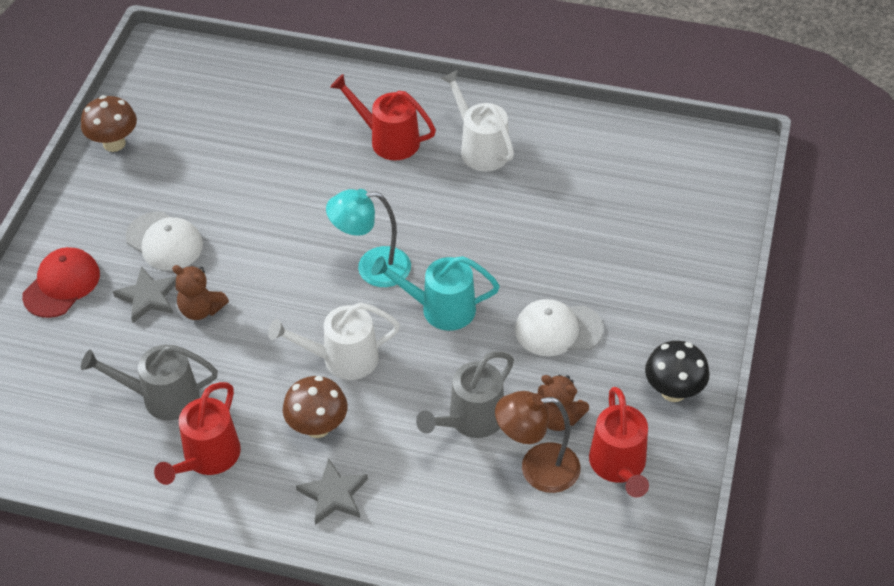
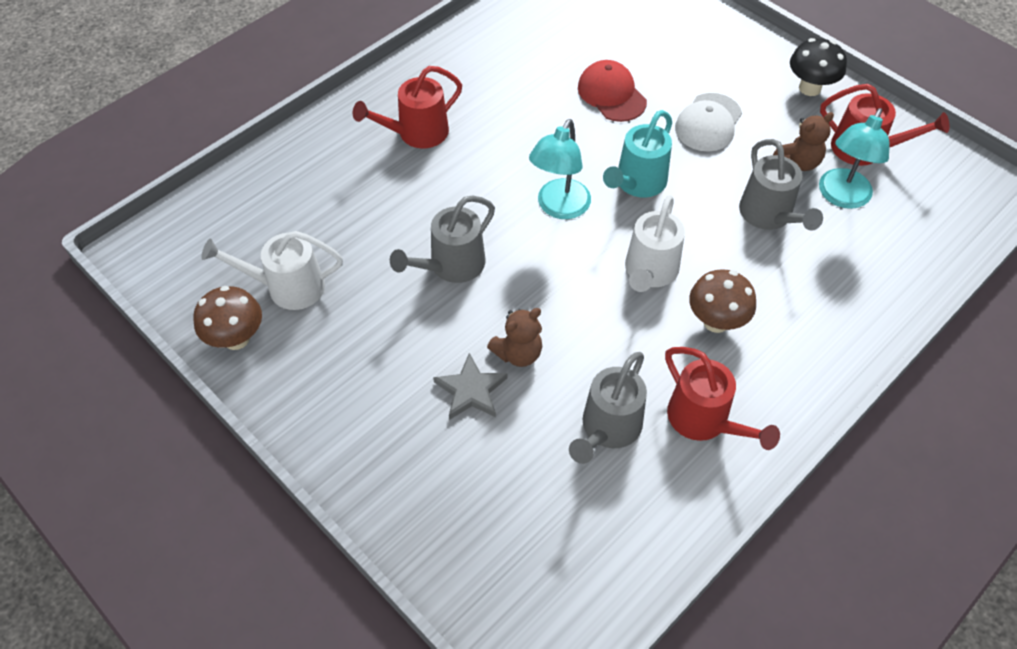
camera: 60 degrees left, 5 degrees up
red cap [22,247,100,318] -> red cap moved to [578,60,647,122]
white cap [125,212,203,271] -> none
grey star [296,458,368,525] -> none
white watering can [441,70,514,172] -> white watering can moved to [201,231,343,310]
brown lamp [495,391,580,493] -> turquoise lamp [819,108,889,209]
none -> grey watering can [390,196,495,283]

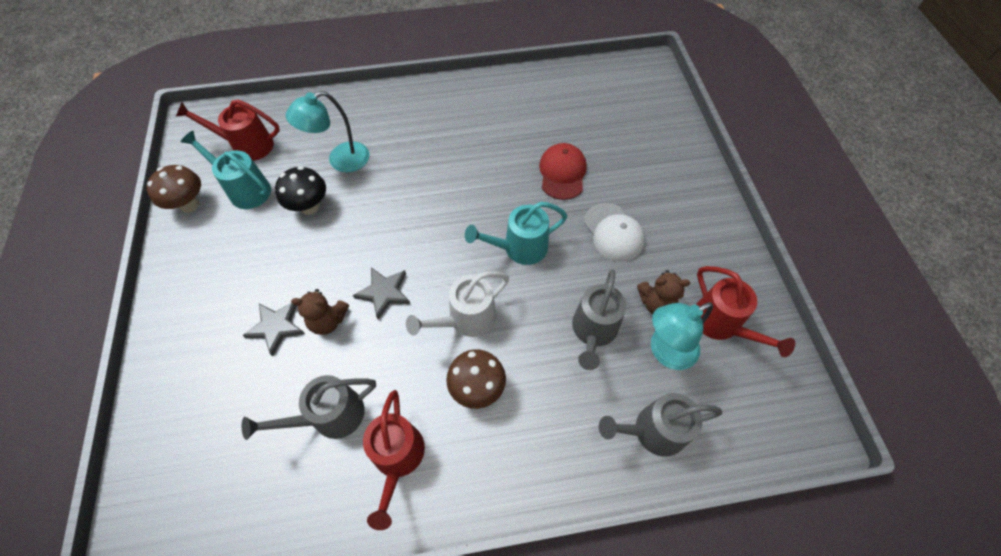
camera: 35 degrees right, 5 degrees up
white watering can [201,231,343,310] -> turquoise watering can [181,131,271,209]
red watering can [353,66,462,148] -> red watering can moved to [176,99,280,161]
grey watering can [390,196,495,283] -> grey watering can moved to [599,393,722,457]
turquoise lamp [529,119,591,219] -> turquoise lamp moved to [286,91,369,173]
white cap [675,93,742,152] -> white cap turned 90 degrees counterclockwise [584,203,645,262]
black mushroom [790,38,847,96] -> black mushroom moved to [275,166,326,215]
none -> grey star [353,267,410,320]

